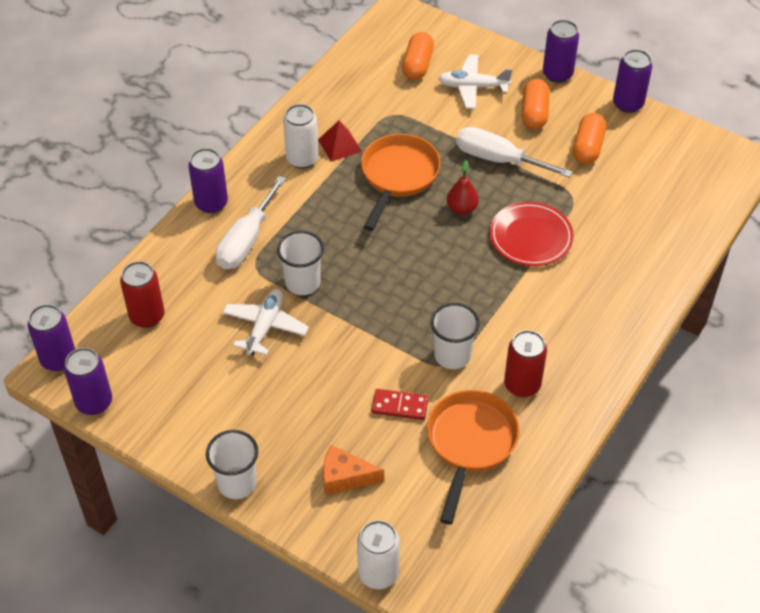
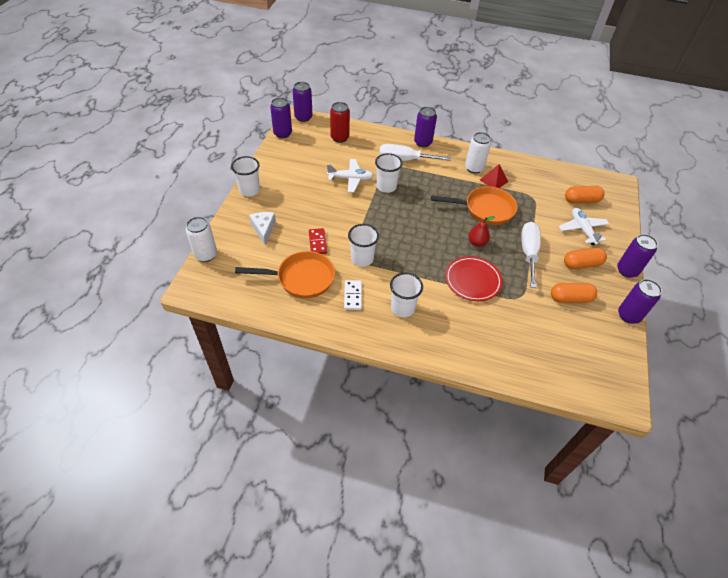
camera: 70 degrees right, 0 degrees up
orange cheese [323,445,384,495] -> white cheese [249,212,276,246]
red can [504,330,547,397] -> white domino [344,280,362,310]
none -> white cup [390,273,423,317]

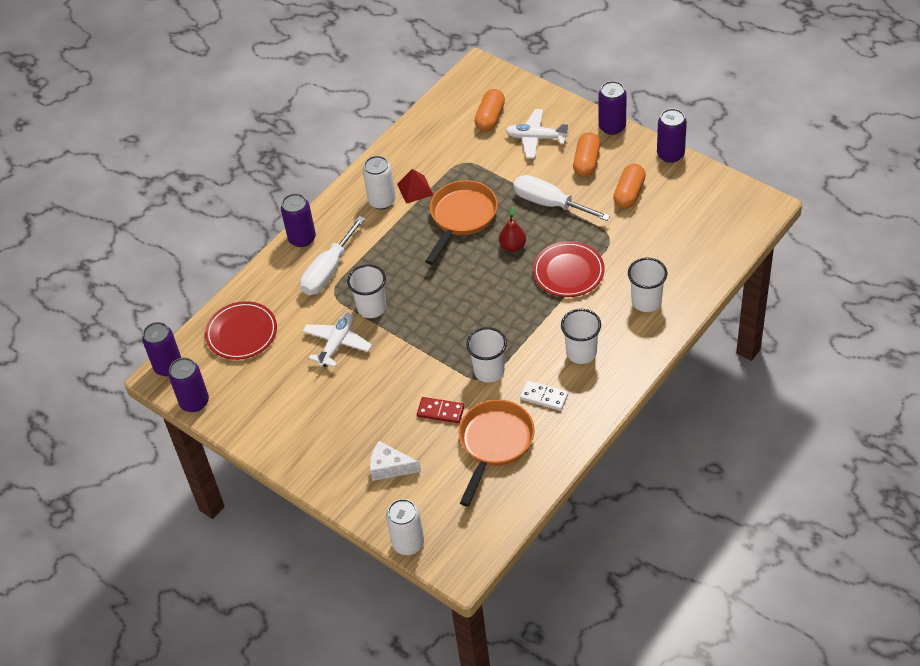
camera: 60 degrees left, 0 degrees up
white cup [231,156,260,196] -> white cup moved to [628,258,667,312]
red can [330,102,350,143] -> red plate [205,301,277,360]

